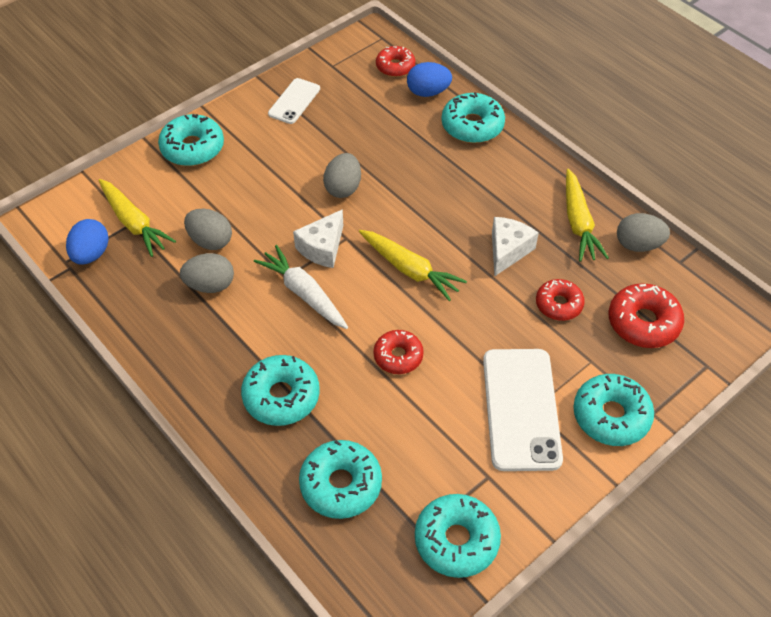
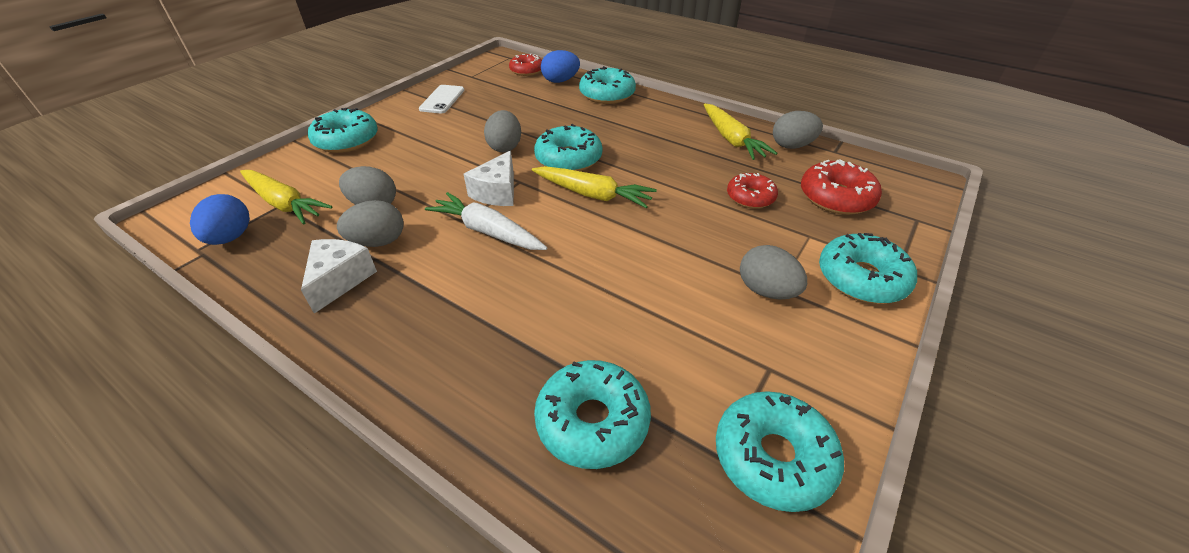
camera: 15 degrees left, 10 degrees down
turquoise donut [241,355,320,426] -> turquoise donut moved to [534,124,602,171]
red donut [373,330,424,374] -> none
white phone [483,349,563,471] -> grey egg [740,245,807,300]
white cheese [492,217,539,277] -> white cheese moved to [301,239,377,314]

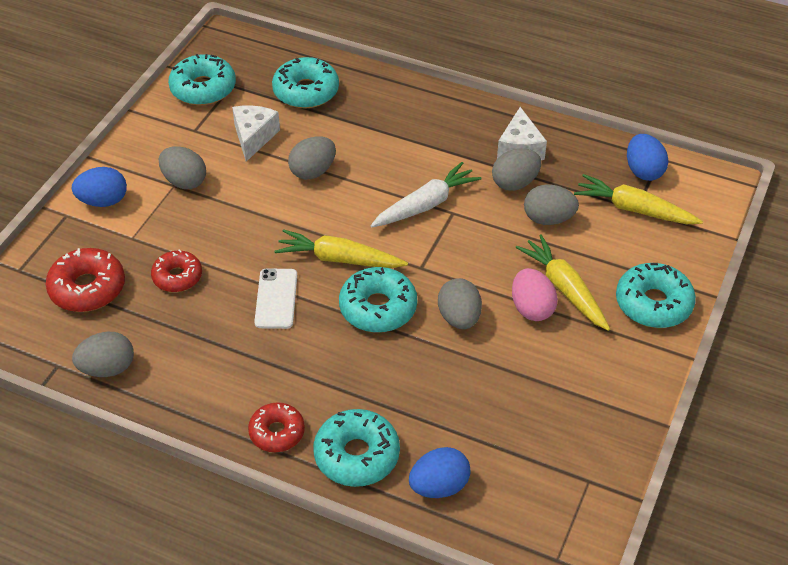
camera: 170 degrees right, 5 degrees up
white phone [419,85,464,113] -> white phone moved to [254,268,297,329]
white carrot [425,192,547,250] -> white carrot turned 60 degrees counterclockwise [371,162,481,227]
white cheese [464,151,514,206] -> white cheese moved to [232,105,280,162]
red donut [509,53,542,76] -> red donut moved to [248,402,305,452]
yellow carrot [704,104,778,160] -> yellow carrot moved to [516,234,610,331]
turquoise donut [819,233,917,304] -> blue egg [72,167,127,207]
none -> grey egg [288,136,336,180]
none -> pink egg [512,268,558,321]

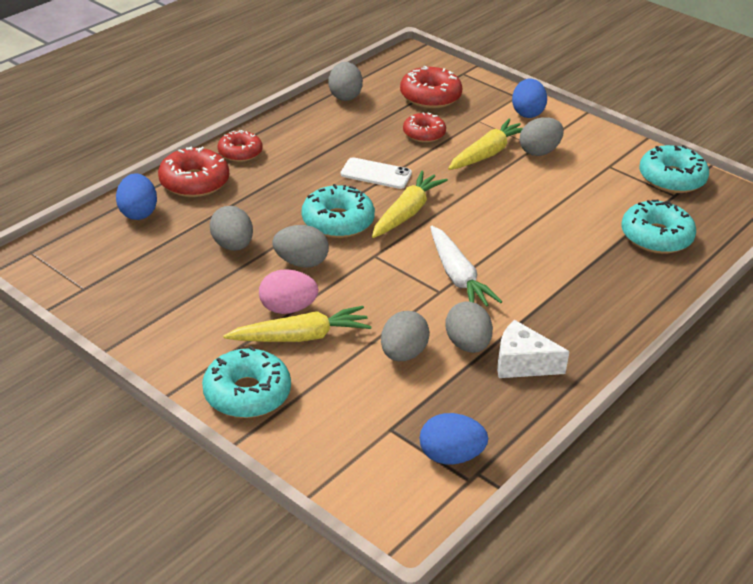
camera: 105 degrees right, 10 degrees down
white cheese [232,105,280,162] -> none
grey egg [288,136,336,180] -> grey egg moved to [210,206,253,251]
turquoise donut [313,409,400,487] -> red donut [158,147,229,197]
yellow carrot [574,174,703,224] -> yellow carrot moved to [448,118,523,170]

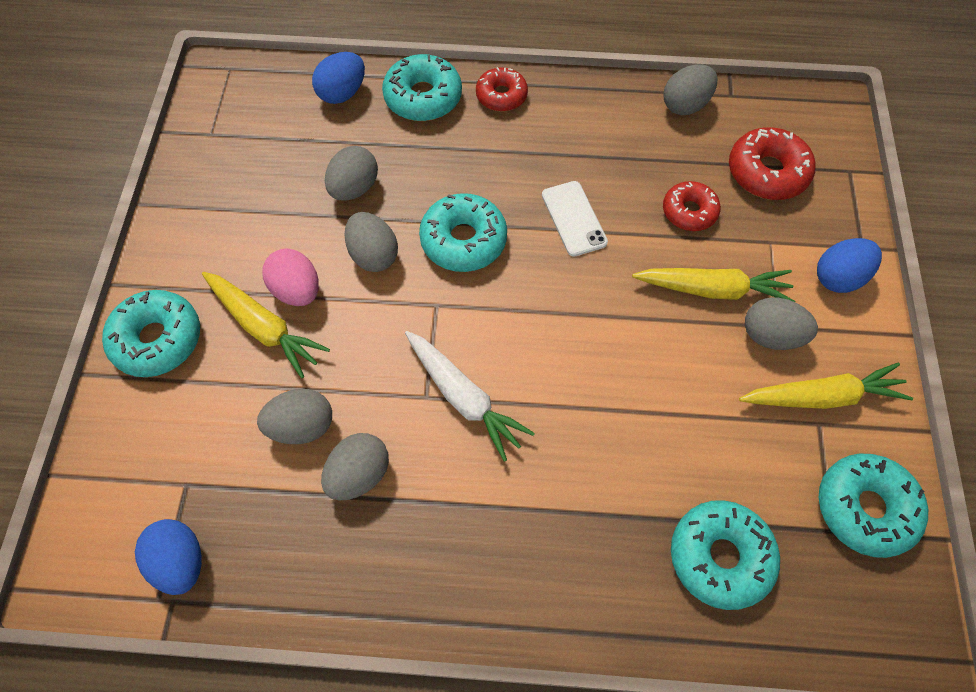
camera: 55 degrees right, 25 degrees up
red donut [158,147,229,197] -> turquoise donut [382,54,462,121]
yellow carrot [372,171,448,238] -> yellow carrot moved to [739,363,913,409]
white carrot [430,226,502,307] -> white carrot turned 75 degrees counterclockwise [405,331,535,462]
white cheese [497,320,570,378] -> none

